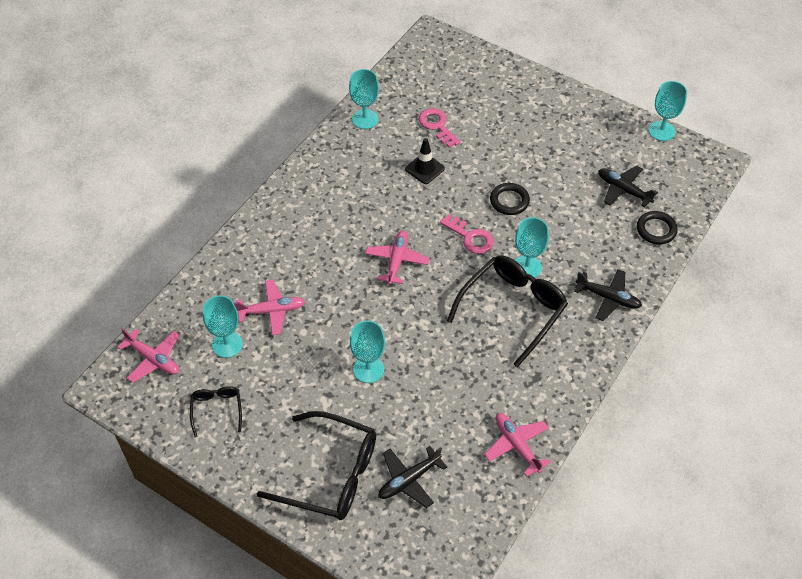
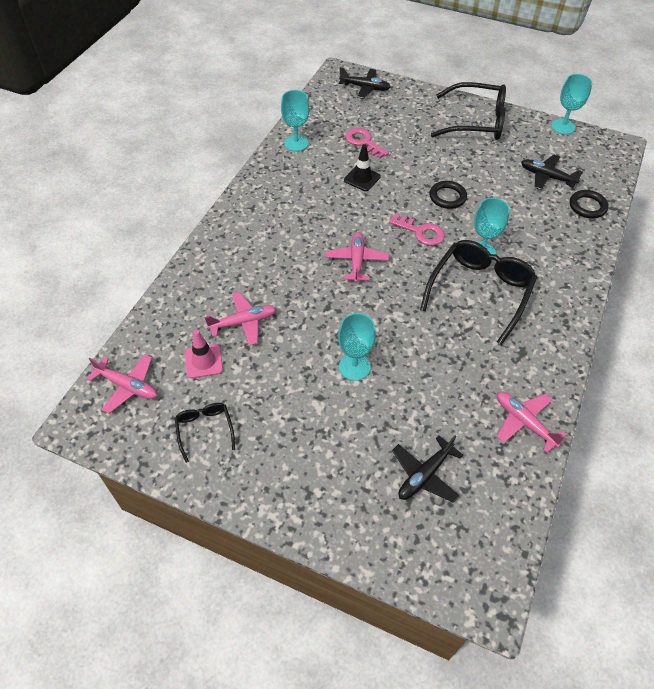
camera: 10 degrees left, 0 degrees up
turquoise goblet [203,295,243,358] -> pink traffic cone [185,330,223,378]
black glasses [257,411,376,520] -> black glasses moved to [431,82,506,140]
black plane [574,269,642,321] -> black plane moved to [339,67,391,99]

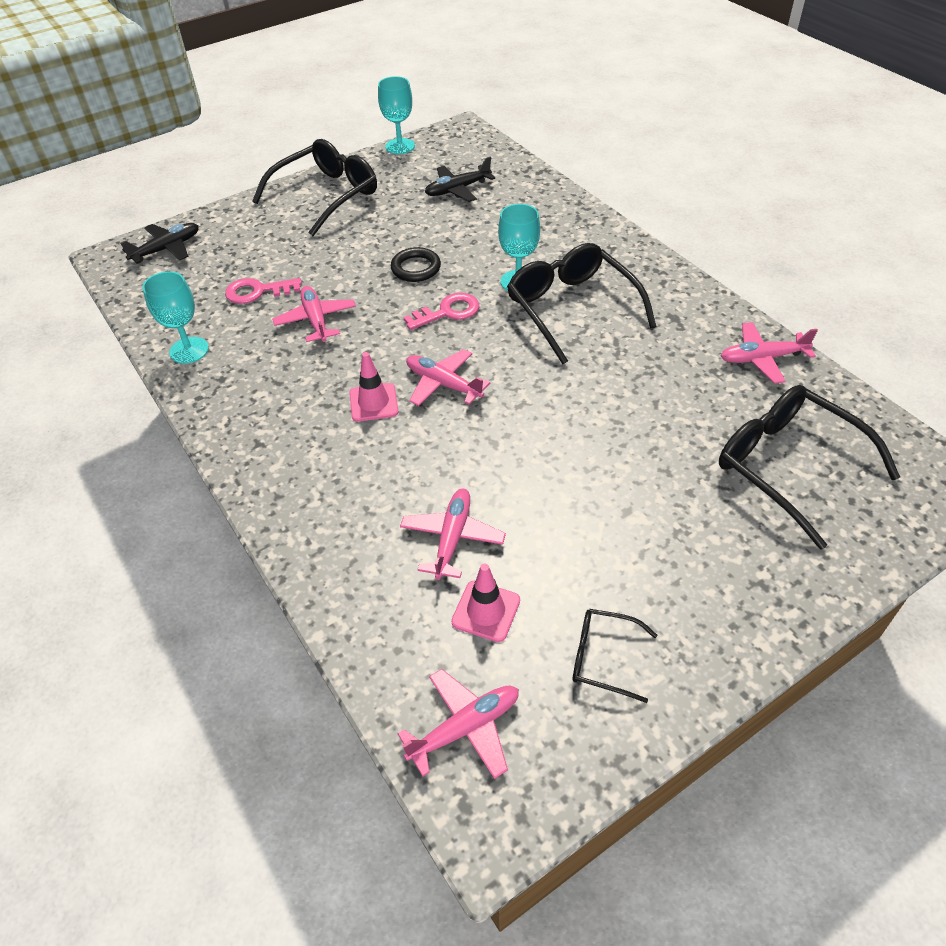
camera: 55 degrees left, 5 degrees down
turquoise goblet [338,313,376,381] -> none
black traffic cone [344,144,380,191] -> pink plane [272,286,356,342]
black plane [392,435,463,503] -> black glasses [719,385,900,550]
black ring [570,190,609,218] -> none
none -> pink traffic cone [349,352,399,422]

